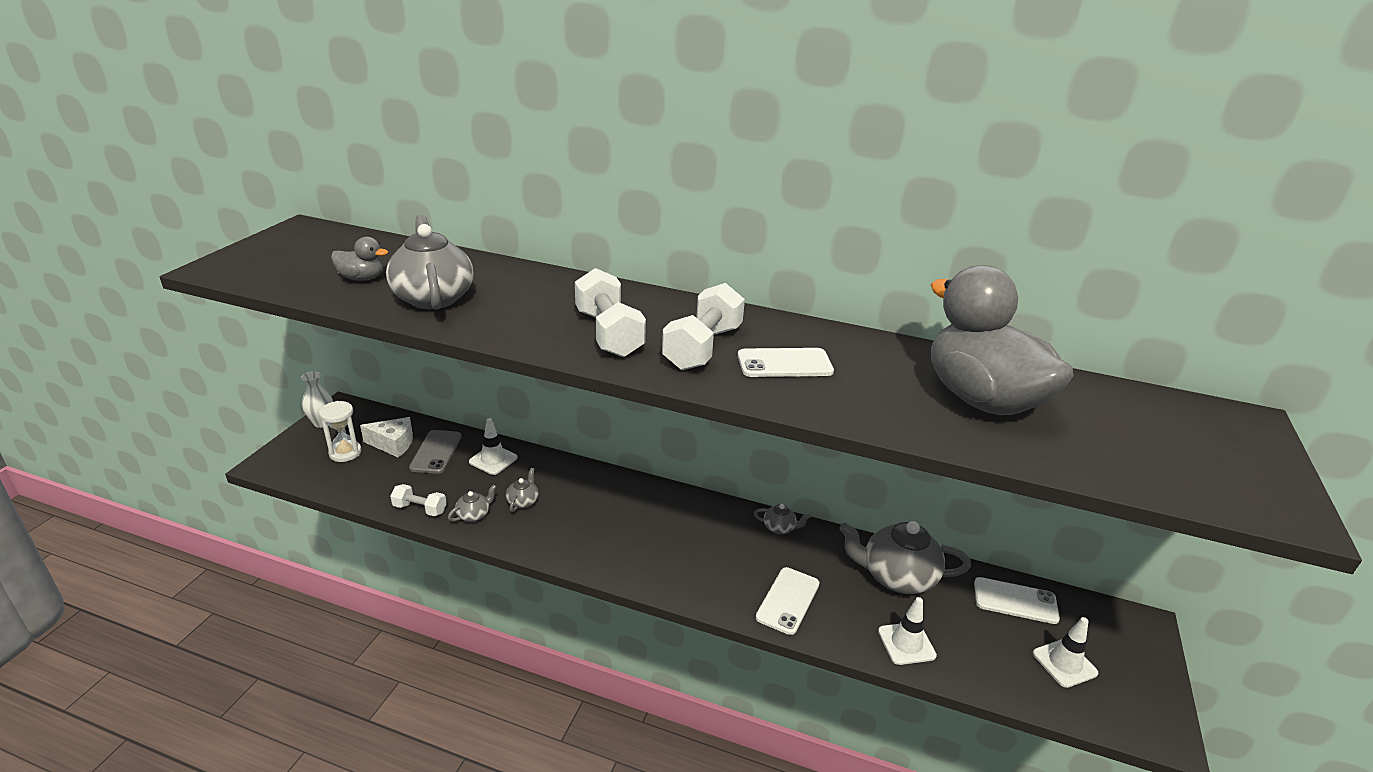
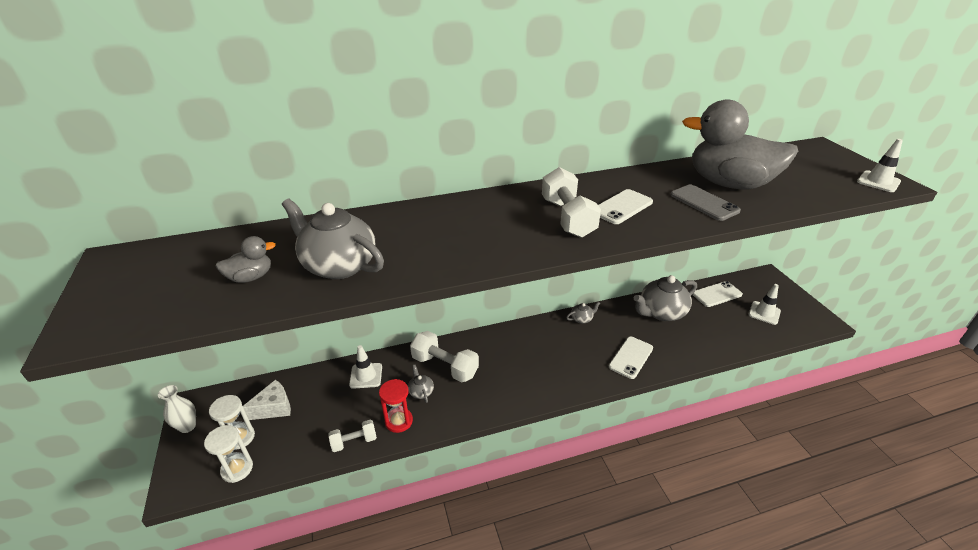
camera: 35 degrees left, 5 degrees up
grey phone [409,430,462,474] -> grey phone moved to [671,185,741,221]
grey teapot [448,484,496,522] -> red hourglass [379,379,413,433]
white dumbbell [575,268,646,357] -> white dumbbell moved to [410,331,479,382]
white phone [756,567,820,635] -> white phone turned 45 degrees clockwise [609,336,653,379]
white traffic cone [878,597,937,665] -> white traffic cone moved to [857,139,903,192]
none -> white hourglass [204,425,253,483]

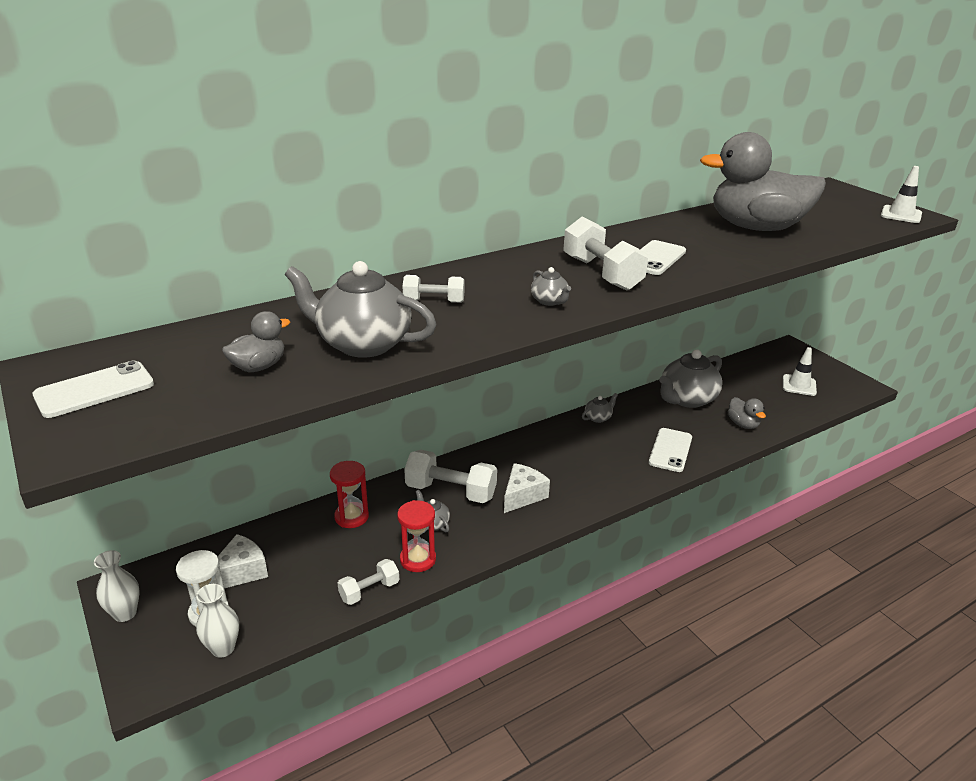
camera: 15 degrees left, 5 degrees down
white hourglass [204,425,253,483] -> white vase [196,584,239,658]
white traffic cone [349,345,382,389] -> red hourglass [330,461,369,528]
grey phone [671,185,741,221] -> none
white phone [692,281,743,307] -> white phone moved to [32,361,154,418]
none -> white dumbbell [402,275,465,303]
none -> white cheese [504,463,550,513]
none -> grey teapot [531,267,571,306]
none -> grey duck [728,397,766,429]

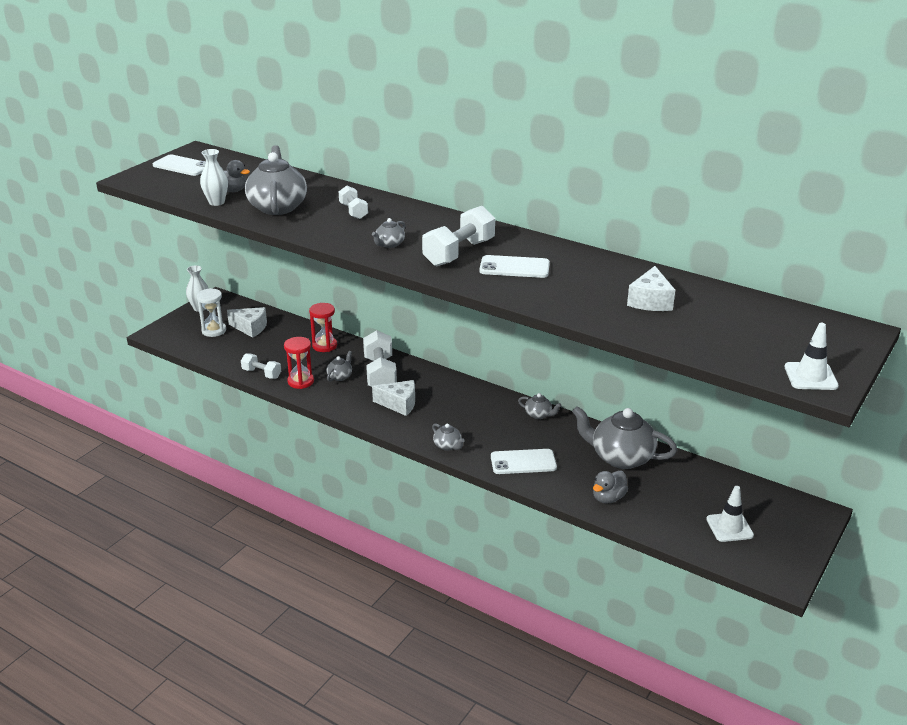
camera: 65 degrees right, 0 degrees up
white vase [196,584,239,658] -> white vase moved to [200,149,228,206]
grey duck [700,132,826,231] -> white cheese [627,266,675,311]
none -> grey teapot [432,423,465,450]

